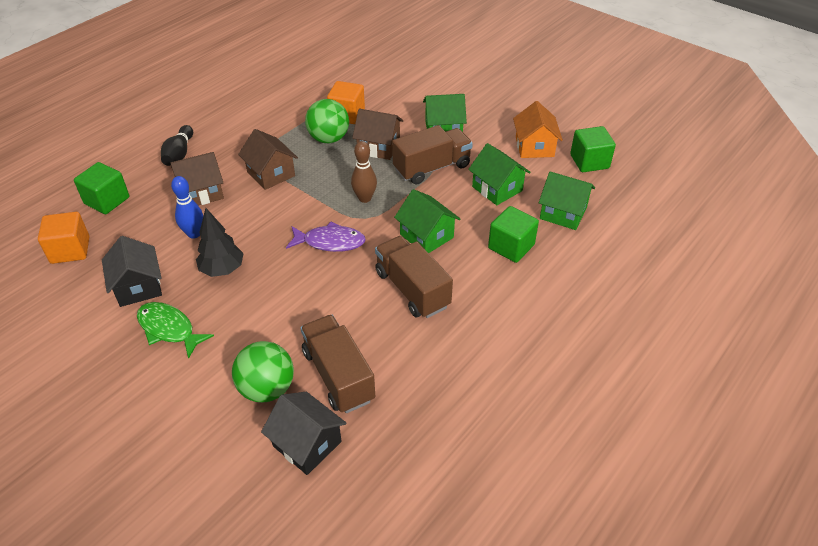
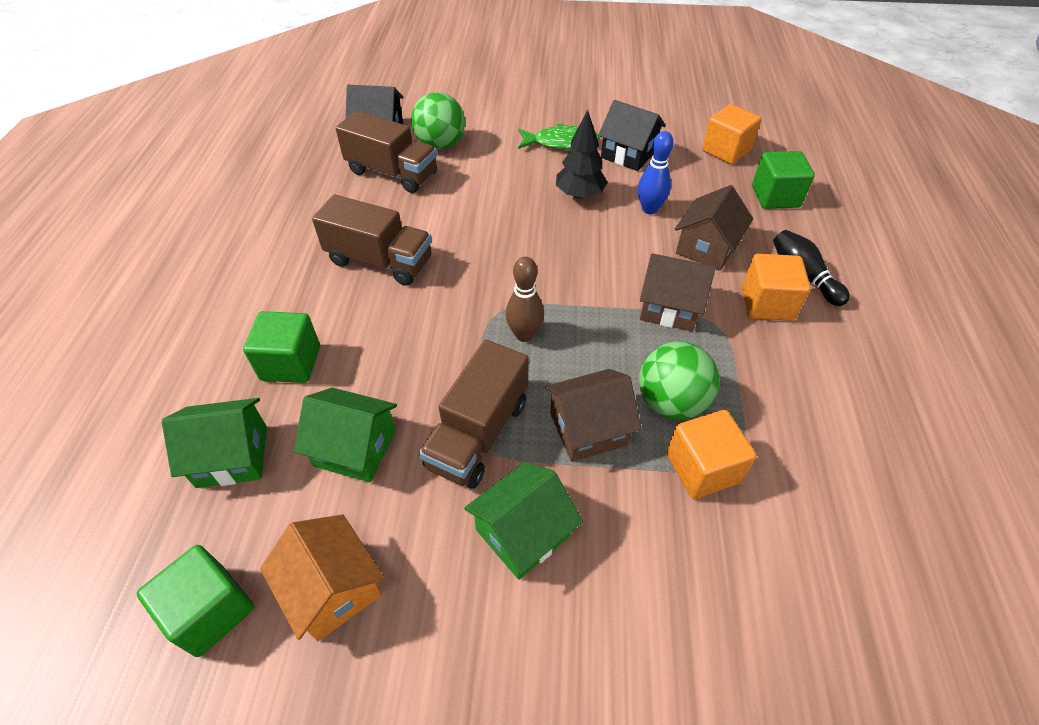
camera: 145 degrees right, 5 degrees up
purple fish [286,222,366,252] -> none
green house [394,189,460,253] -> none
none -> orange cube [742,254,811,321]

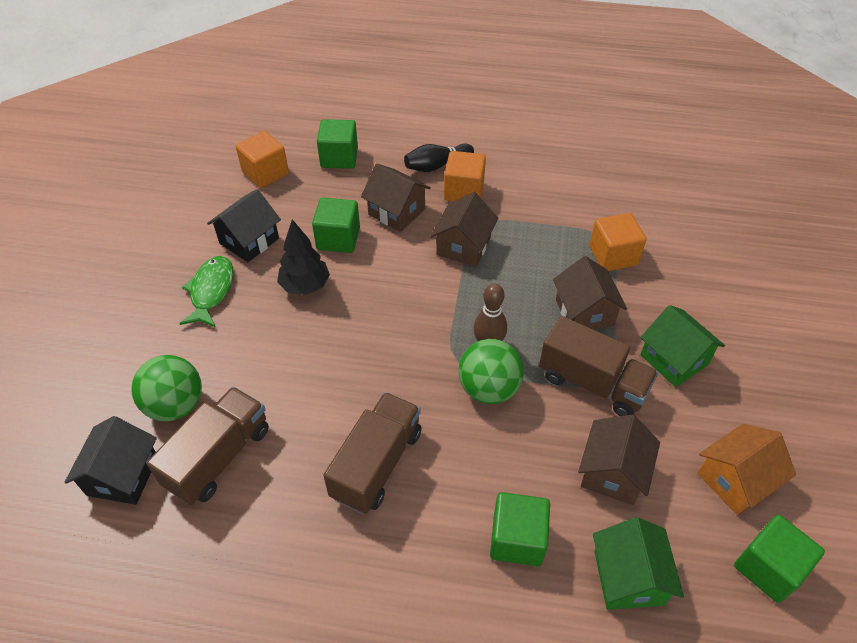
camera: 85 degrees left, 0 degrees up
green house [294,388,397,482] -> brown house [578,415,660,505]
blue bowling pin [638,131,674,214] -> green cube [312,198,360,253]
green ball [639,341,719,420] -> green ball moved to [458,339,524,404]

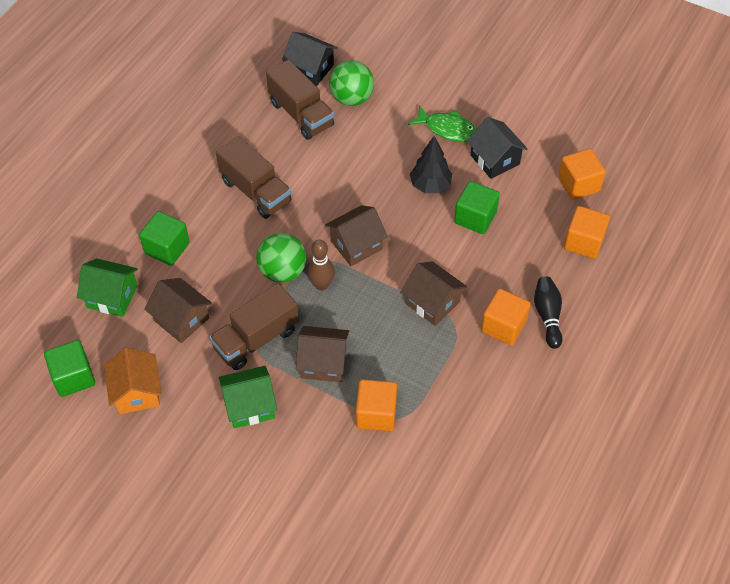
camera: 110 degrees right, 5 degrees up
green cube [317,119,358,169] -> orange cube [564,206,610,259]
brown house [361,164,431,232] -> brown house moved to [325,205,388,266]

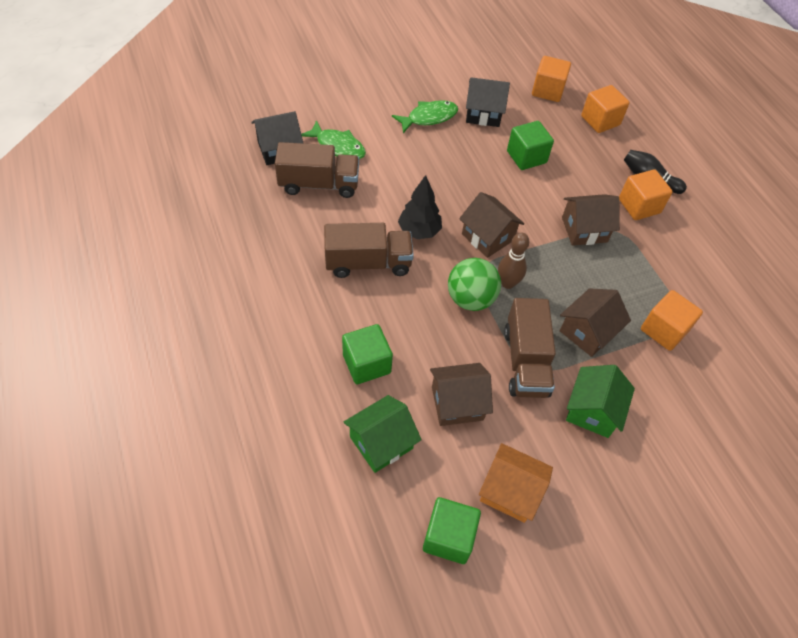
camera: 55 degrees left, 0 degrees up
brown house [325,205,388,266] -> brown house turned 45 degrees counterclockwise [459,192,524,258]
green ball [329,60,374,106] -> green fish [301,120,366,159]
black tree [410,136,452,193] -> black tree moved to [398,175,442,239]

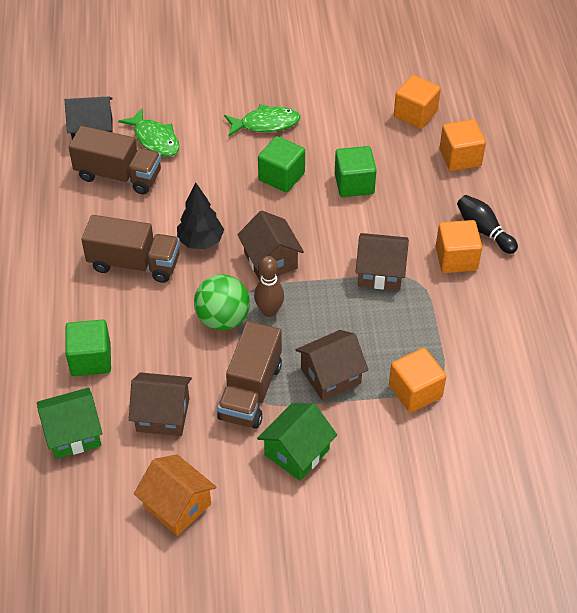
camera: 20 degrees right, 5 degrees down
green cube [423,497,481,564] -> green cube moved to [258,136,305,193]
black house [466,77,510,127] -> none

